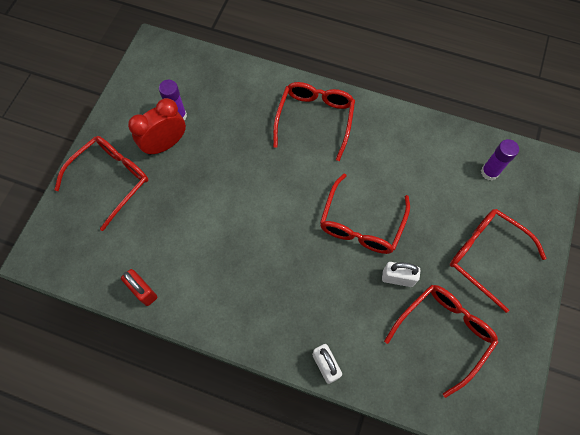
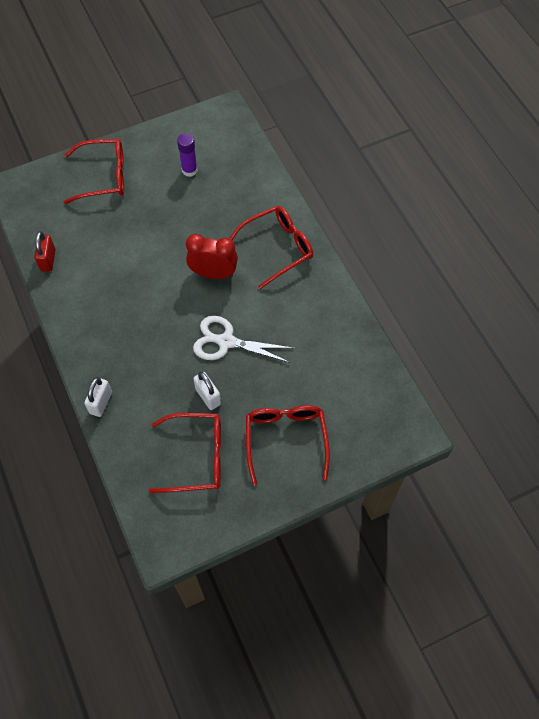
camera: 45 degrees right, 5 degrees down
red clock [128,98,186,156] -> red clock moved to [186,234,238,279]
red glasses [320,173,410,254] -> white scissors [193,316,293,363]
purple glue stick [481,139,519,180] -> none

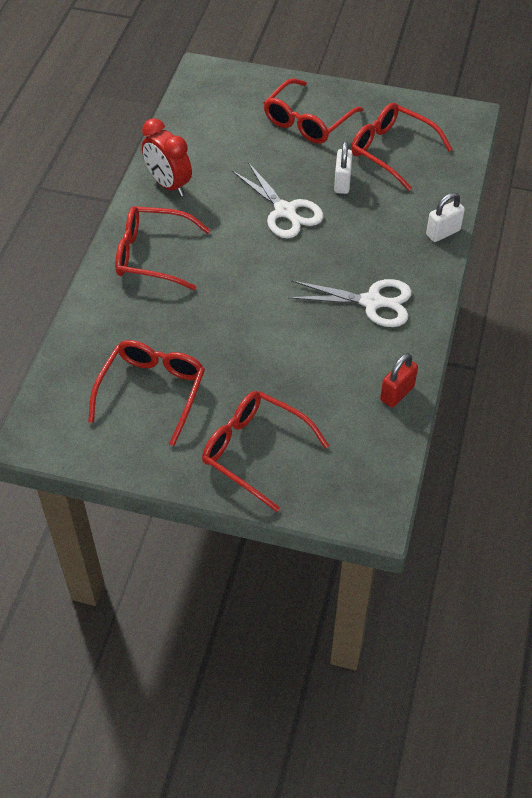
camera: 140 degrees left, 10 degrees down
purple glue stick [177,133,198,177] -> red glasses [88,340,205,446]
red clock [186,234,238,279] -> red clock moved to [142,118,192,196]
none -> white scissors [288,279,412,327]

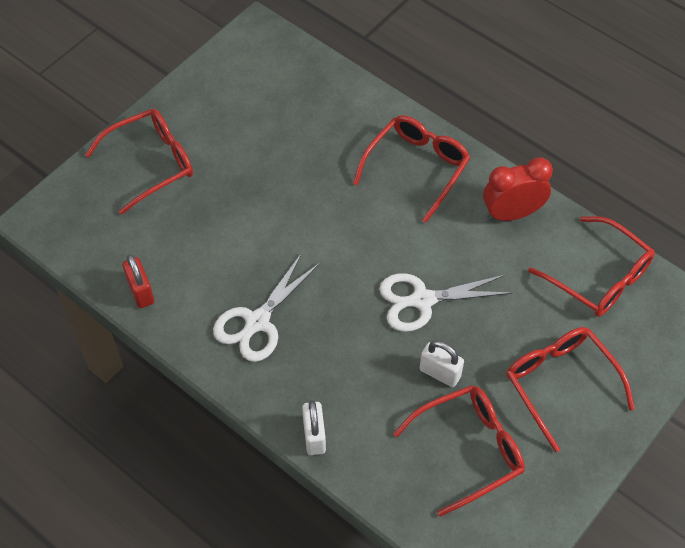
camera: 115 degrees right, 5 degrees up
red glasses [88,340,205,446] -> red glasses moved to [528,216,655,317]

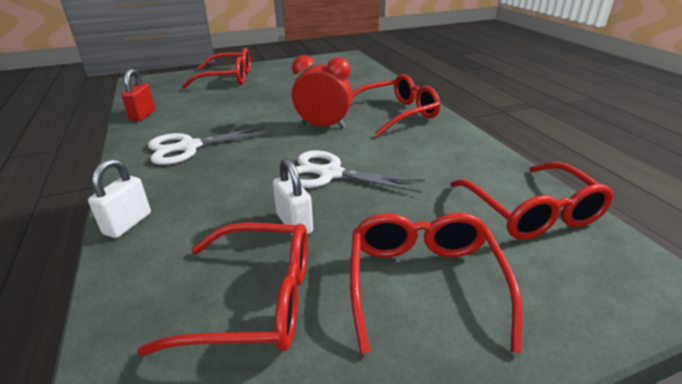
camera: 30 degrees right, 25 degrees down
red clock [483,157,553,221] -> red clock moved to [292,55,353,128]

